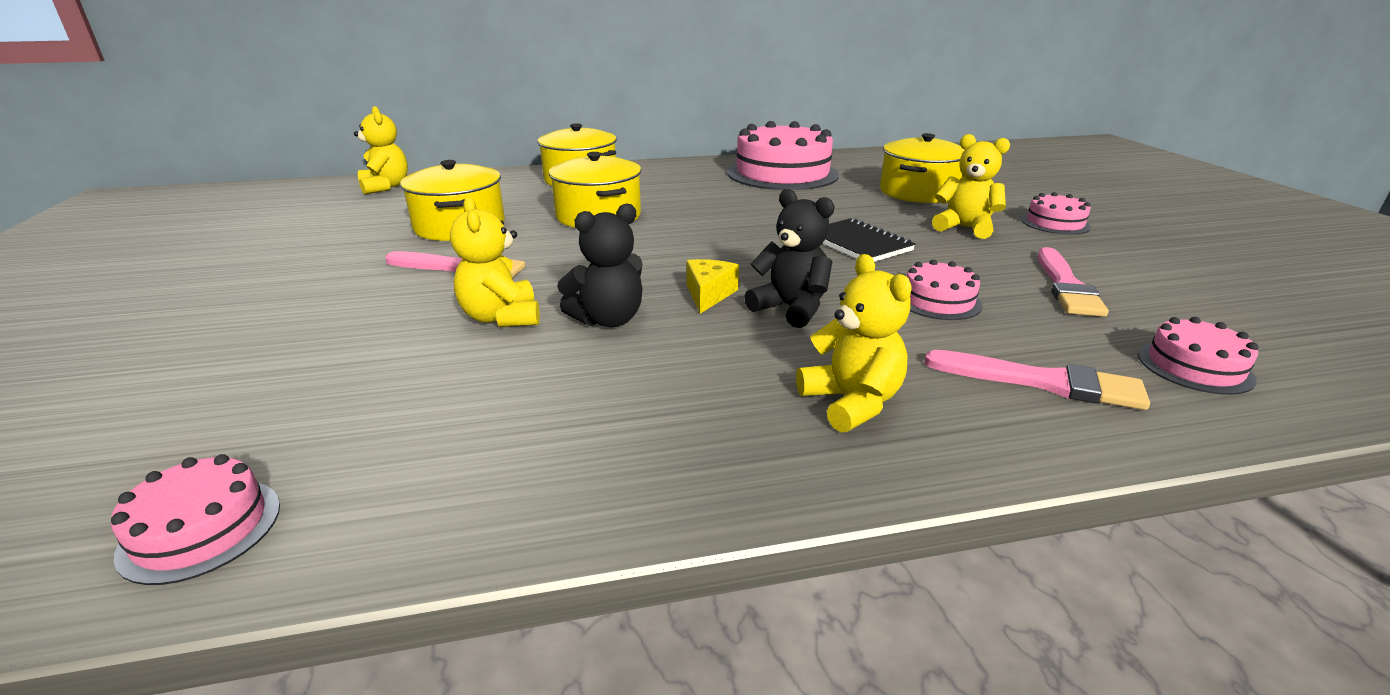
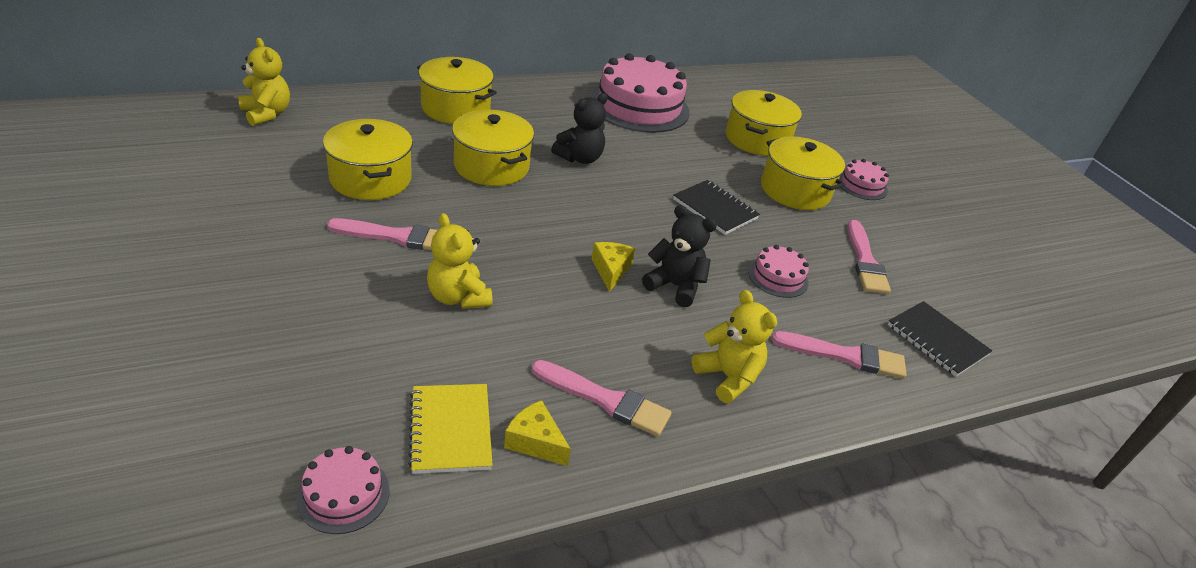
camera: 15 degrees left, 10 degrees up
black teddy bear [557,203,642,327] -> black teddy bear moved to [551,93,608,164]
yellow teddy bear [932,134,1010,239] -> yellow pot [761,136,845,210]
pink cake [1138,317,1259,395] -> black notebook [888,301,992,377]
none -> yellow notebook [408,384,493,474]
none -> yellow cheese [504,400,571,466]
none -> pink brush [531,360,672,437]

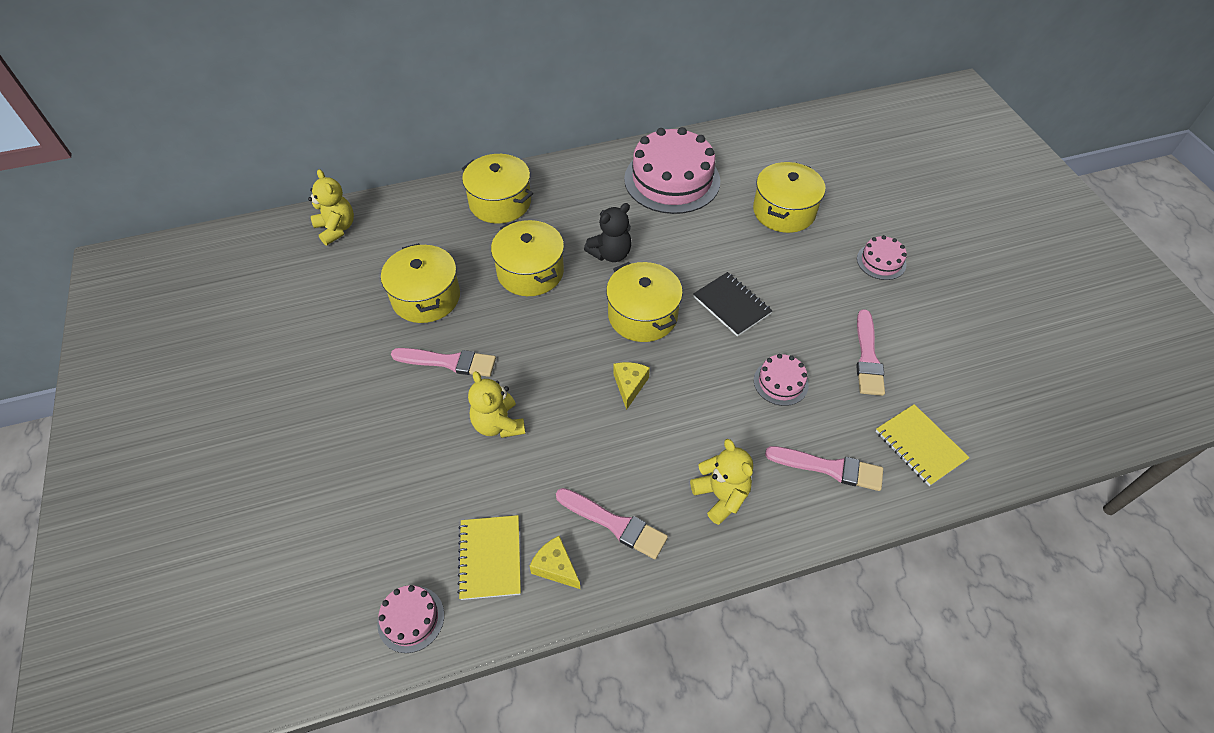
camera: 10 degrees right, 15 degrees up
black teddy bear [642,205,717,307] -> none
yellow pot [761,136,845,210] -> yellow pot moved to [606,262,683,342]
black notebook [888,301,992,377] -> yellow notebook [876,404,970,486]

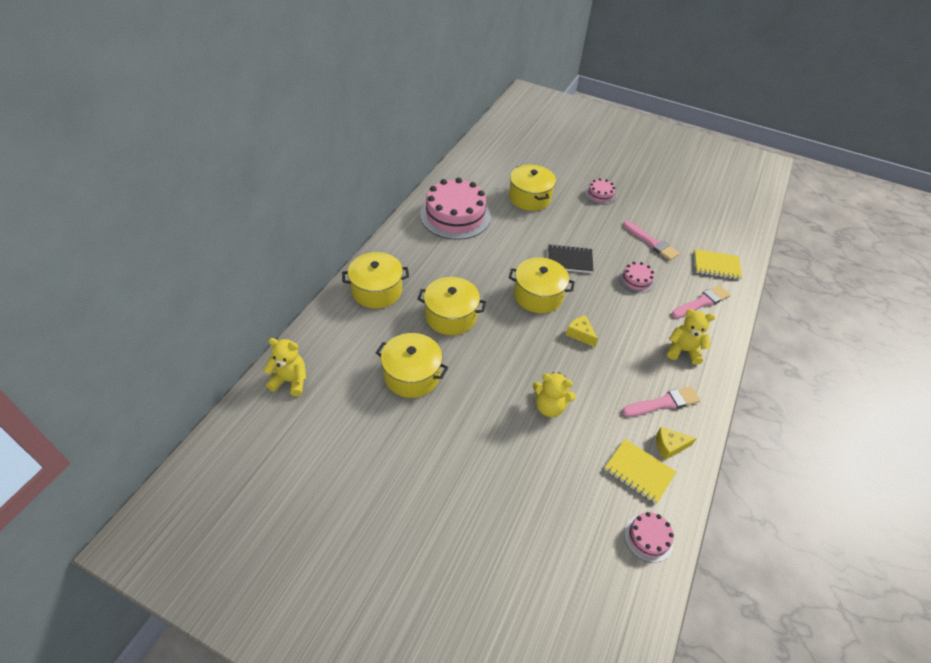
camera: 50 degrees left, 5 degrees down
pink brush [391,348,496,377] -> none
black teddy bear [584,203,632,262] -> none

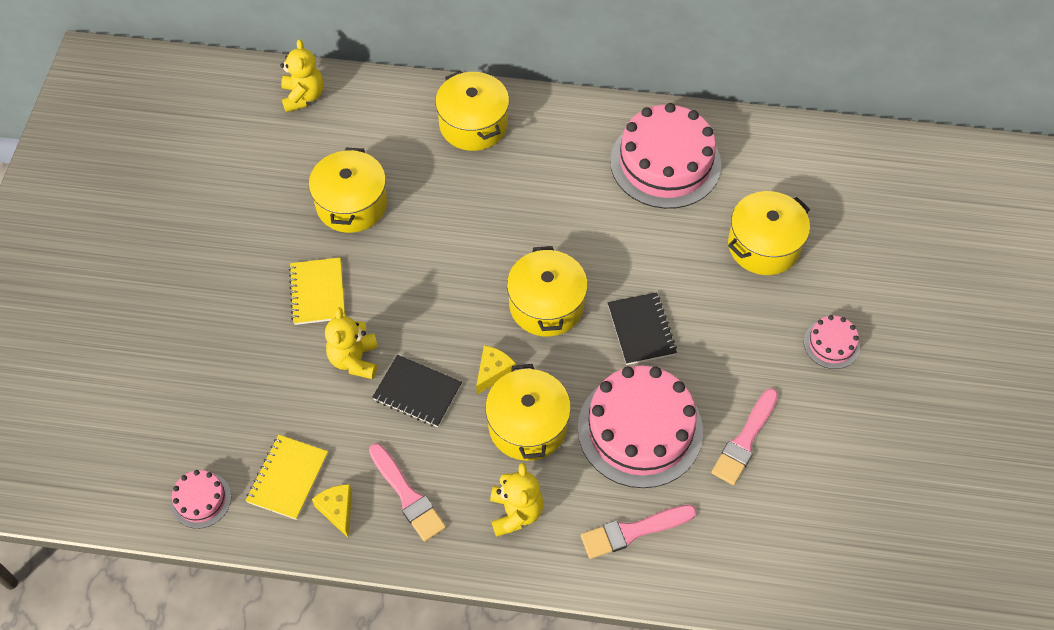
camera: 75 degrees right, 10 degrees up
yellow pot [417,277,486,335] -> yellow pot moved to [485,364,571,461]
pink cake [619,262,655,293] -> pink cake [578,366,703,488], size x2.16
pink brush [671,285,730,319] -> pink brush turned 120 degrees clockwise [581,504,697,559]
yellow notebook [694,249,742,280] -> yellow notebook moved to [289,257,345,325]
none -> black notebook [372,355,462,427]

